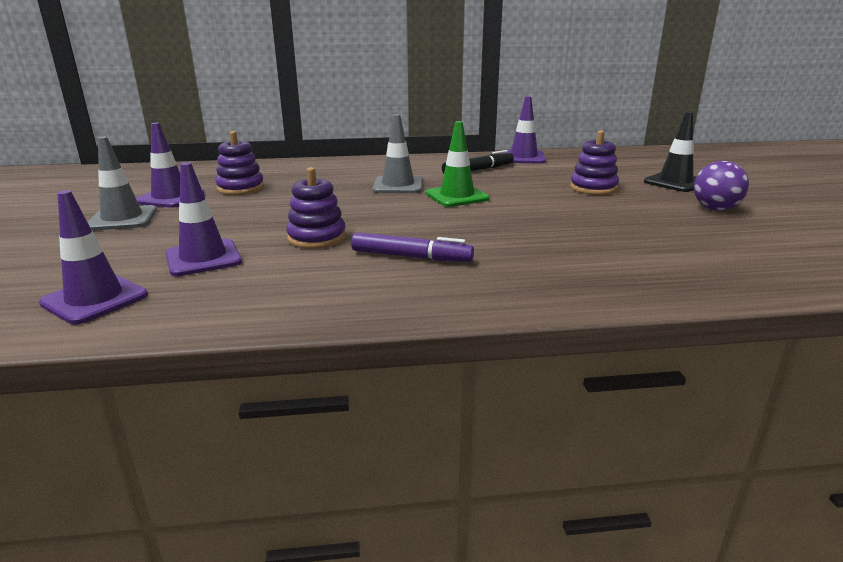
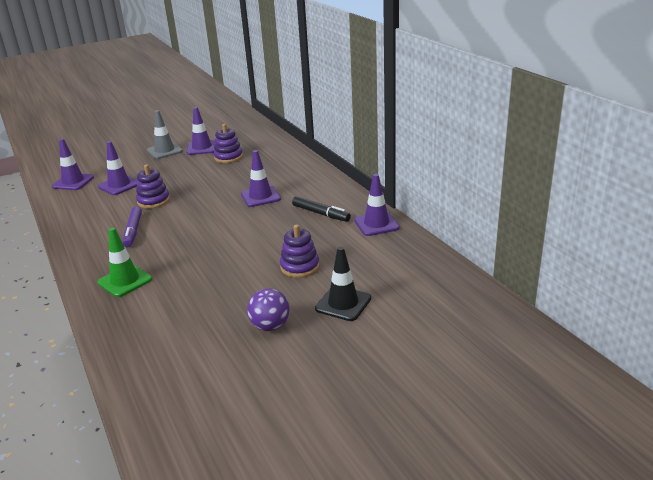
camera: 70 degrees right, 5 degrees up
grey traffic cone [372,114,423,193] -> purple traffic cone [241,150,281,207]
green traffic cone [426,121,490,207] -> green traffic cone moved to [98,228,152,297]

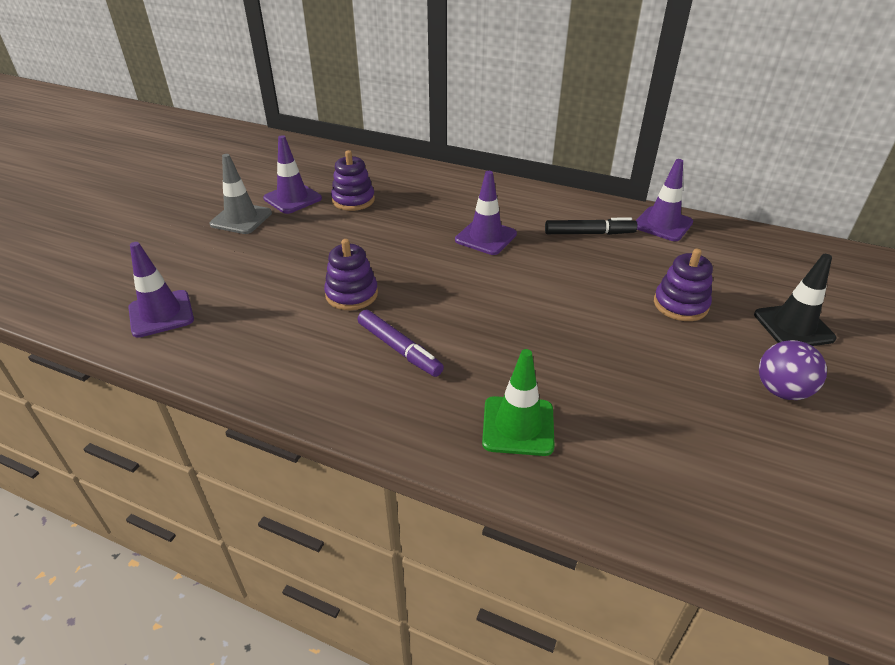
camera: 40 degrees left, 10 degrees up
purple traffic cone [98,141,138,195] -> none

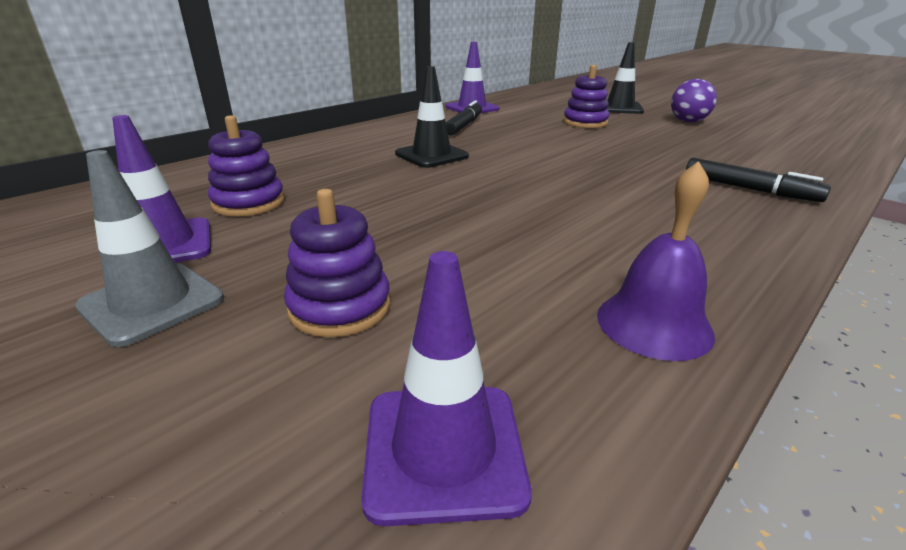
camera: 70 degrees left, 10 degrees down
purple stacking toy [324,239,378,310] -> purple stacking toy moved to [284,189,390,338]
purple marker [358,310,444,377] -> none
purple traffic cone [455,171,517,255] -> black traffic cone [395,66,469,168]
green traffic cone [482,349,555,456] -> black marker [686,158,831,202]
none -> purple bell [597,161,715,361]

